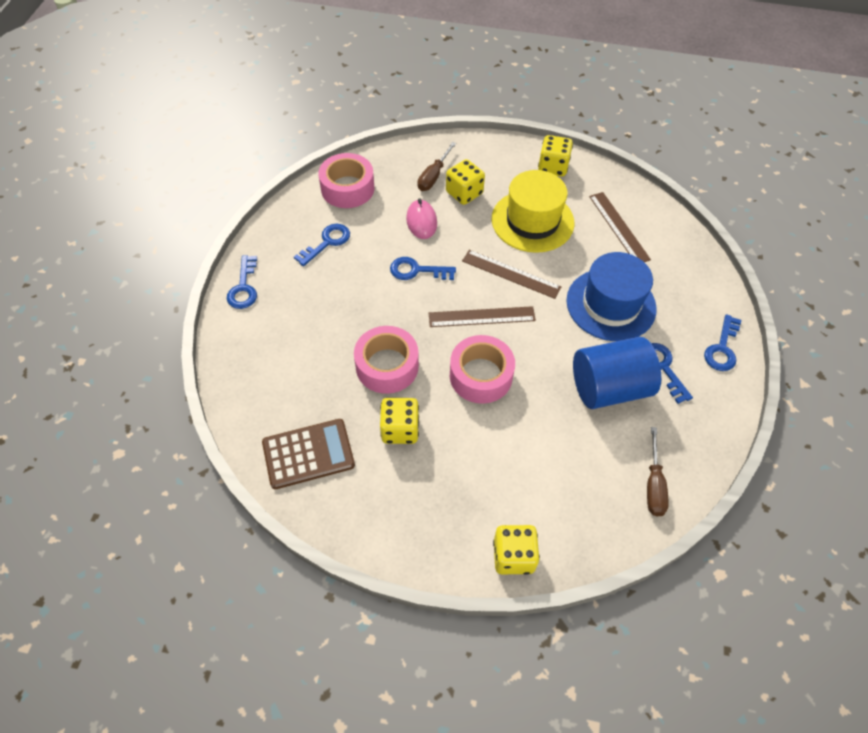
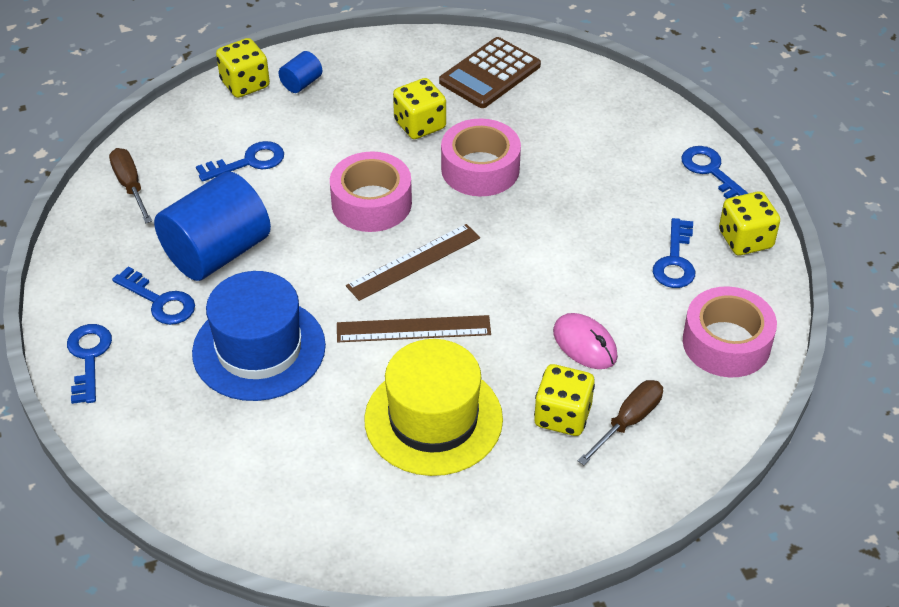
camera: 150 degrees right, 10 degrees down
blue key [390,257,456,280] -> blue key moved to [196,141,284,182]
brown screwdriver [418,142,456,191] -> brown screwdriver turned 45 degrees clockwise [578,380,663,465]
yellow dice [538,135,573,177] -> yellow dice moved to [719,191,780,255]
brown ruler [589,192,651,262] -> none
none -> blue cylinder [278,51,322,93]

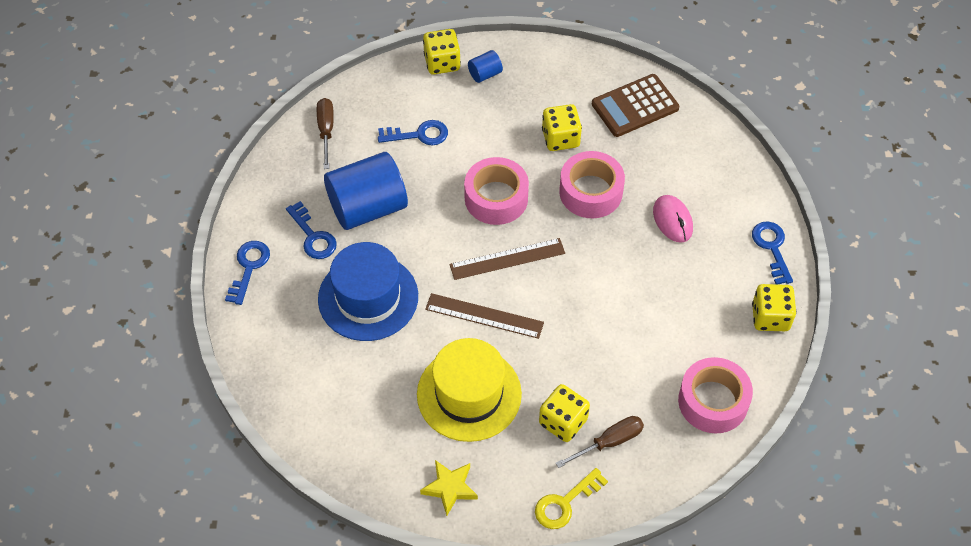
camera: 20 degrees right, 10 degrees up
pink mouse [553,313,618,369] -> pink mouse moved to [653,195,693,243]
blue key [653,218,695,288] -> none
none -> yellow star [420,460,478,516]
none -> yellow key [535,468,608,529]

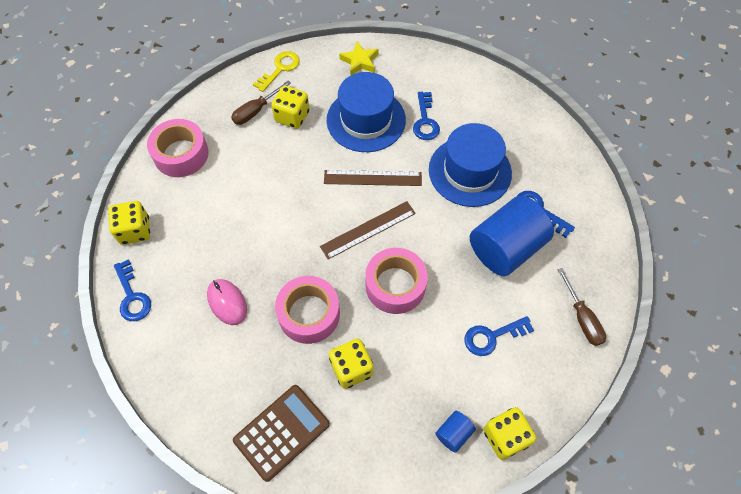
camera: 165 degrees right, 5 degrees up
blue key [225,241,270,305] -> blue key moved to [413,92,440,140]
yellow hat [417,338,522,442] -> blue hat [327,72,406,152]

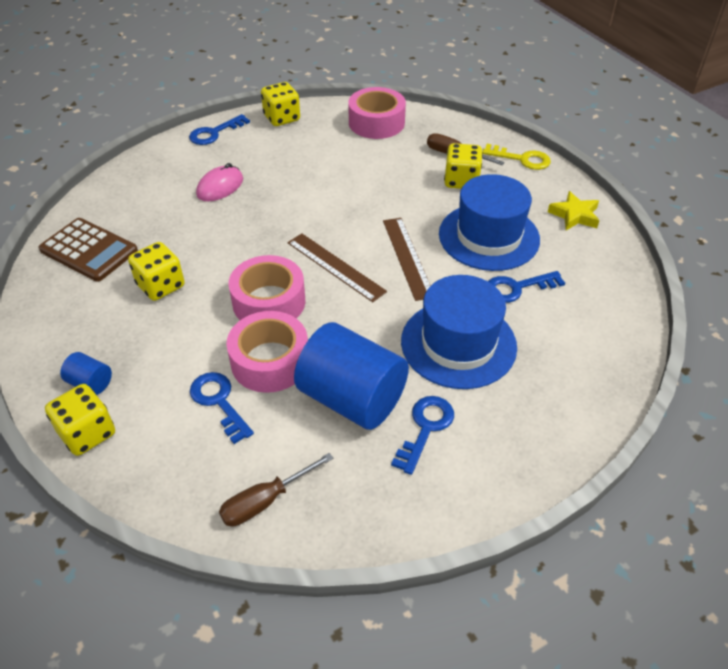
camera: 75 degrees right, 15 degrees down
pink tape [275,276,340,344] -> pink tape moved to [226,311,308,393]

